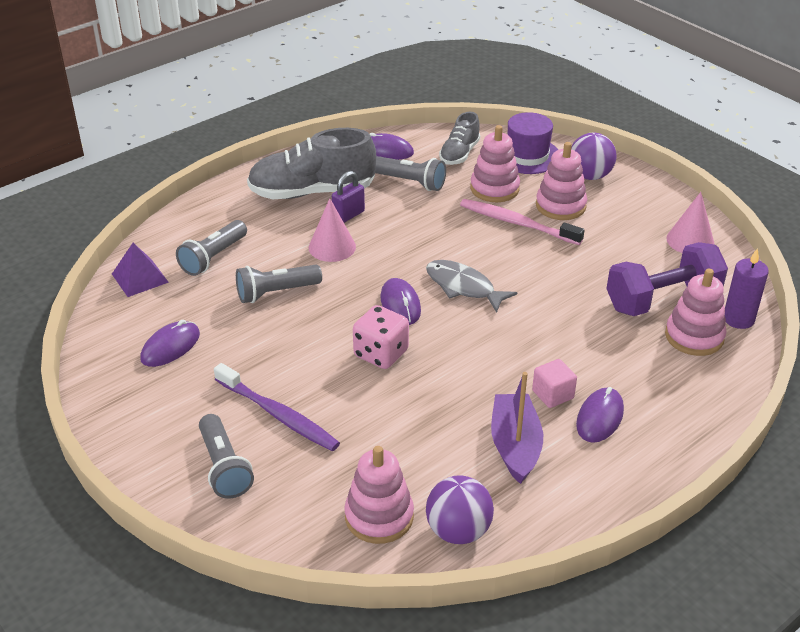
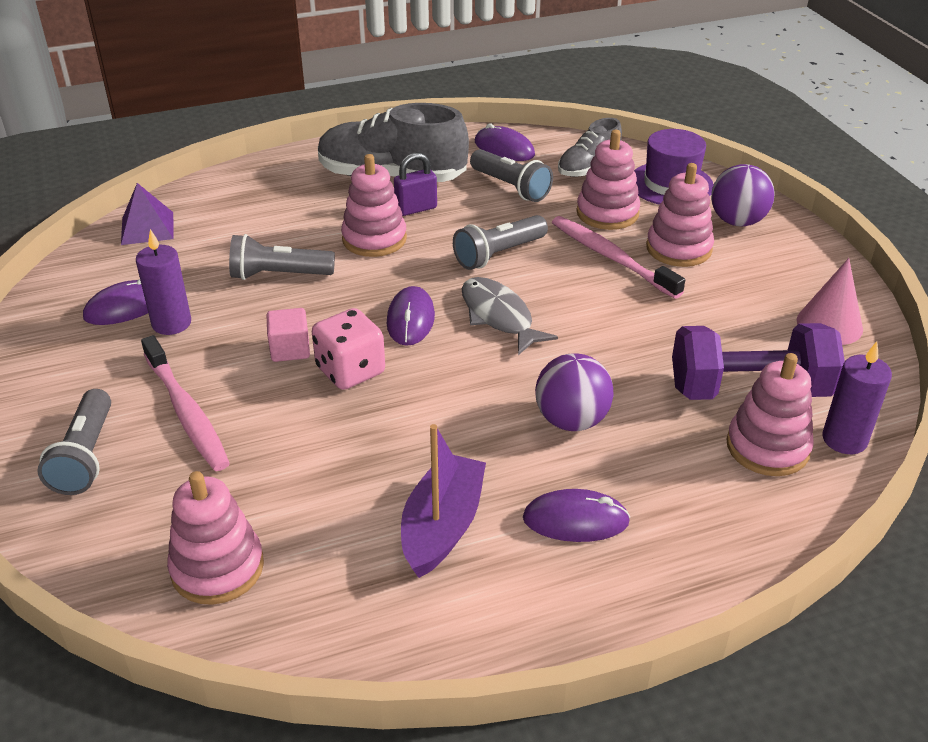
camera: 20 degrees right, 0 degrees up
grey flashlight [176,220,247,276] -> grey flashlight moved to [453,215,548,270]
purple toothbrush [214,363,340,451] -> pink toothbrush [141,335,230,471]
pink cone [309,198,356,262] -> pink stacking toy [341,154,407,257]
purple ball [426,475,494,544] -> purple ball moved to [535,353,614,431]
pink cube [532,359,577,408] -> pink cube moved to [267,308,310,362]
purple mouse [576,387,624,443] -> purple mouse turned 45 degrees clockwise [523,489,630,542]
none -> purple candle [136,229,191,335]

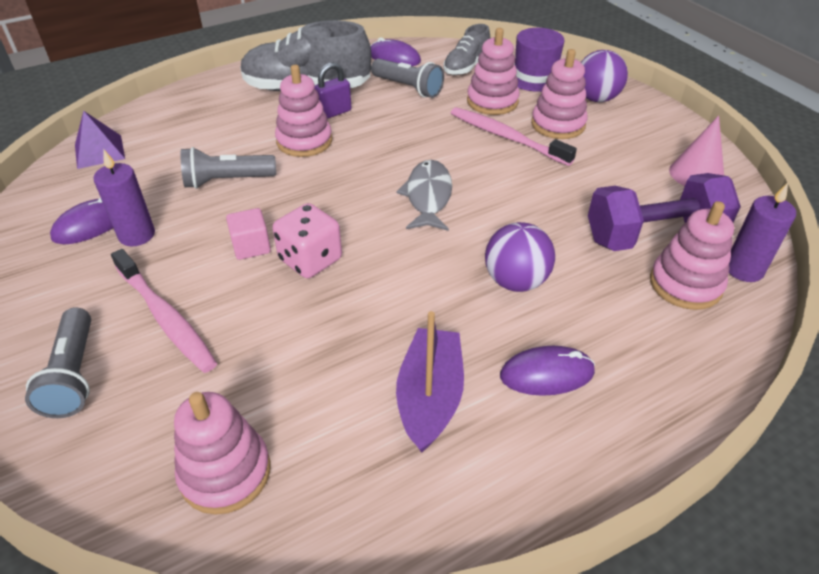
camera: 10 degrees left, 5 degrees up
purple mouse [387,286,435,346] -> none
grey flashlight [453,215,548,270] -> none
grey fish [462,277,558,355] -> grey fish turned 45 degrees clockwise [396,160,452,231]

